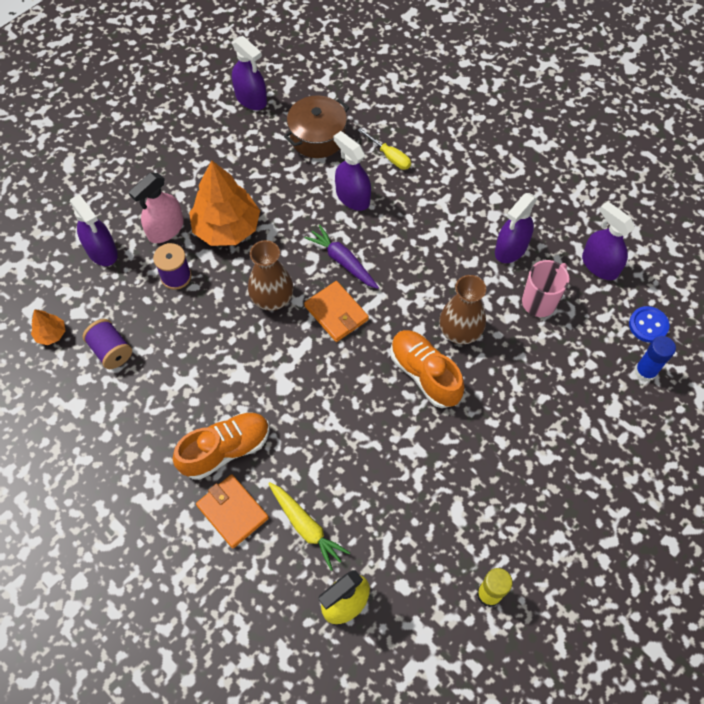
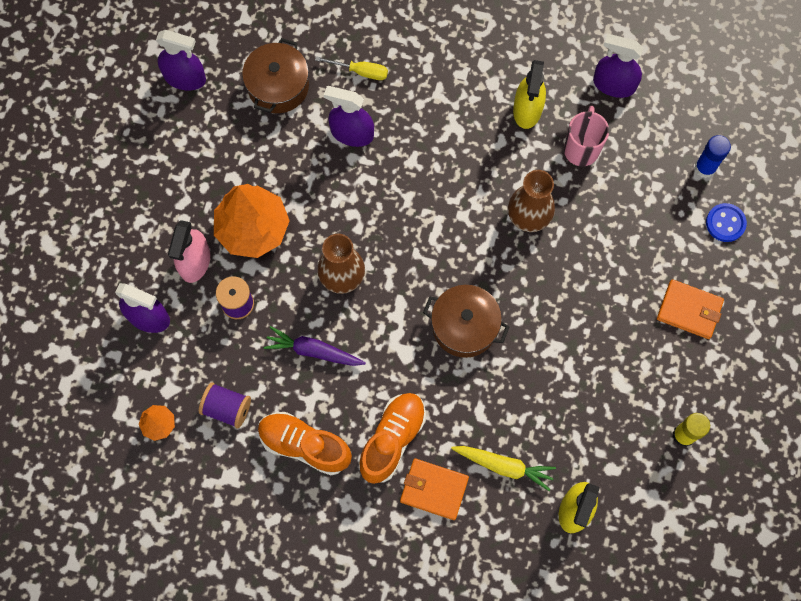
camera: 30 degrees left, 10 degrees up
purple carrot [304,225,379,289] -> purple carrot moved to [263,326,366,366]
orange wallet [304,281,369,342] -> orange wallet moved to [657,279,724,339]
orange shoe [391,330,464,408] -> orange shoe moved to [258,412,352,475]
purple spray bottle [495,193,537,263] -> yellow spray bottle [513,60,546,129]
blue button [629,306,669,343] -> blue button moved to [706,203,747,242]
none -> brown pot [423,285,510,358]

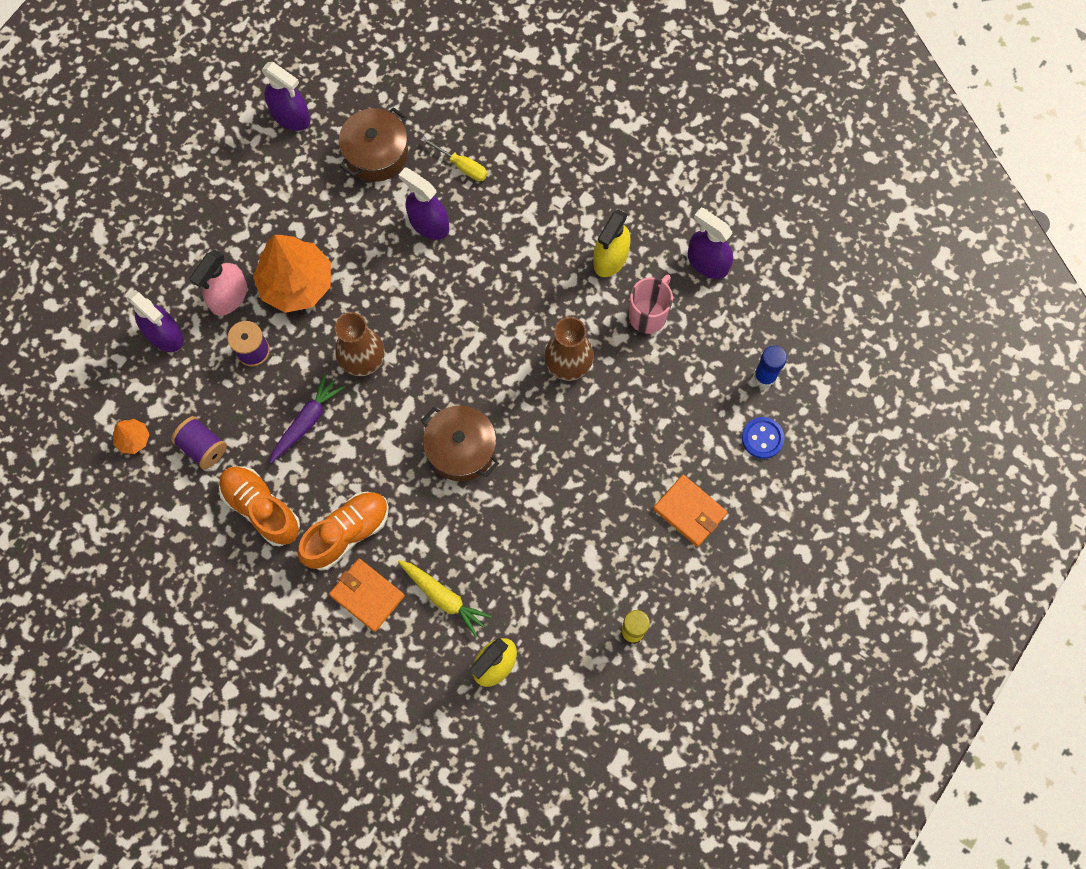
camera: 20 degrees right, 0 degrees up
purple carrot [263,326,366,366] -> purple carrot turned 90 degrees clockwise [269,374,345,463]

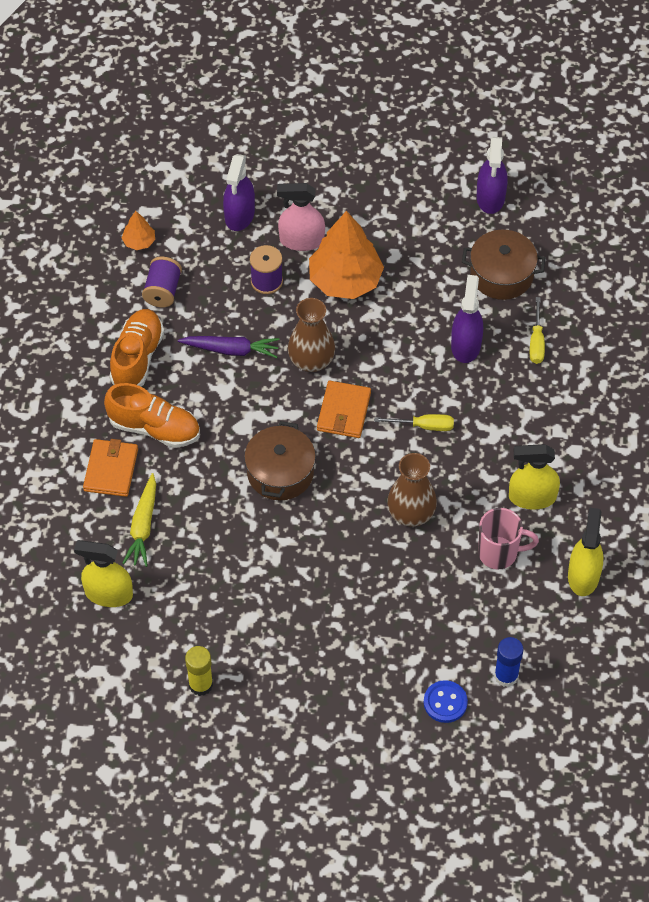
camera: 60 degrees right, 15 degrees down
orange wallet [653,475,728,547] -> orange wallet moved to [317,381,371,438]
purple spray bottle [688,208,733,279] -> yellow spray bottle [568,508,603,596]
none -> yellow screwdriver [374,414,454,431]

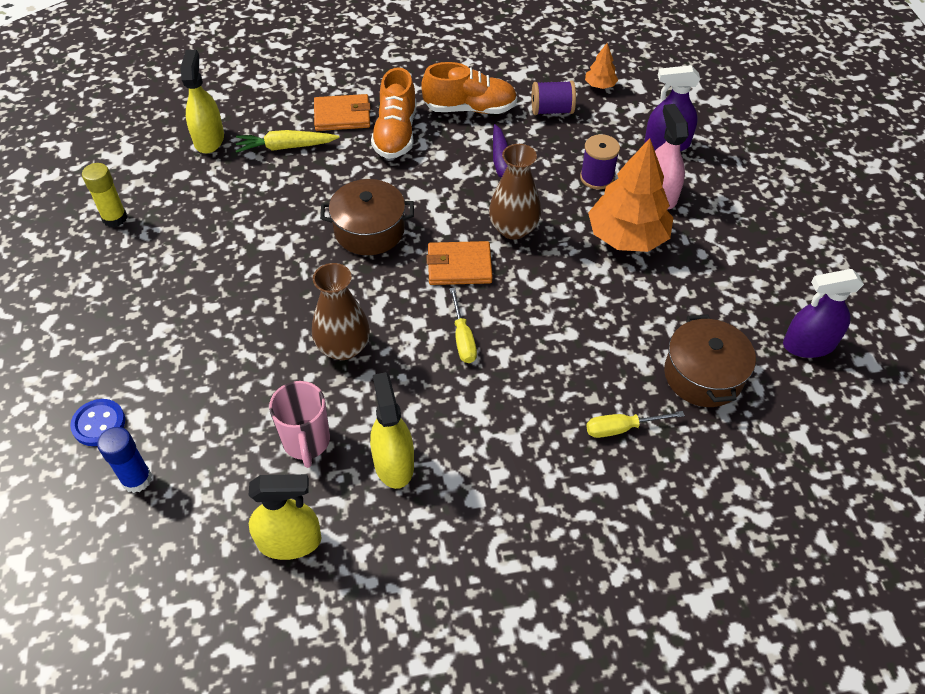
camera: 75 degrees right, 5 degrees down
purple spray bottle [451,275,483,363] -> none

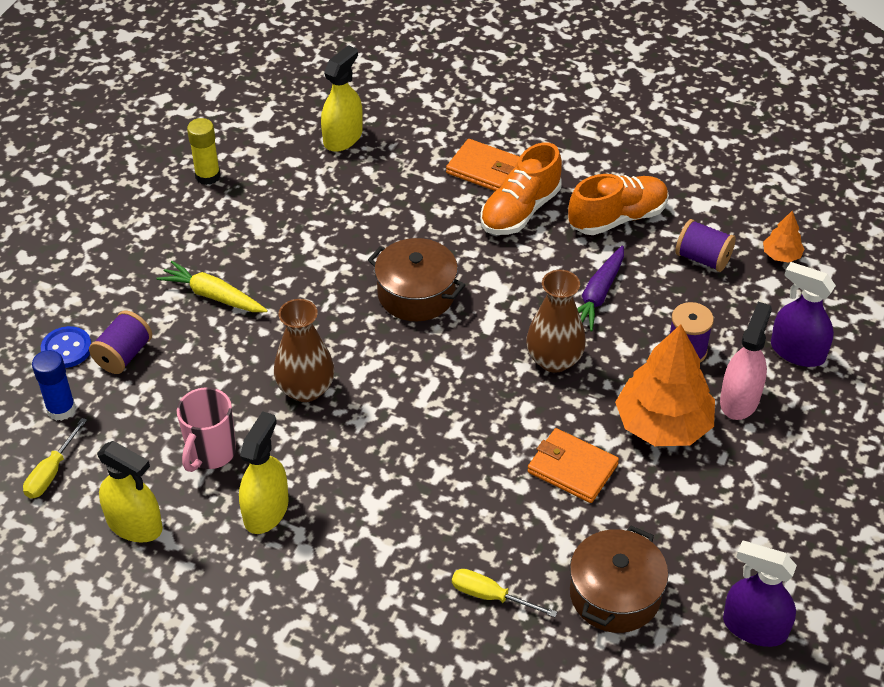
camera: 35 degrees right, 5 degrees down
yellow carrot [236,130,339,153] -> yellow carrot moved to [156,261,268,312]
orange shoe [421,62,517,114] -> orange shoe turned 60 degrees counterclockwise [568,174,669,235]
orange wallet [427,241,493,285] -> orange wallet moved to [527,428,619,503]
yellow screwdriver [449,287,477,363] -> yellow screwdriver moved to [23,418,87,498]
none -> purple spool [89,310,152,374]

